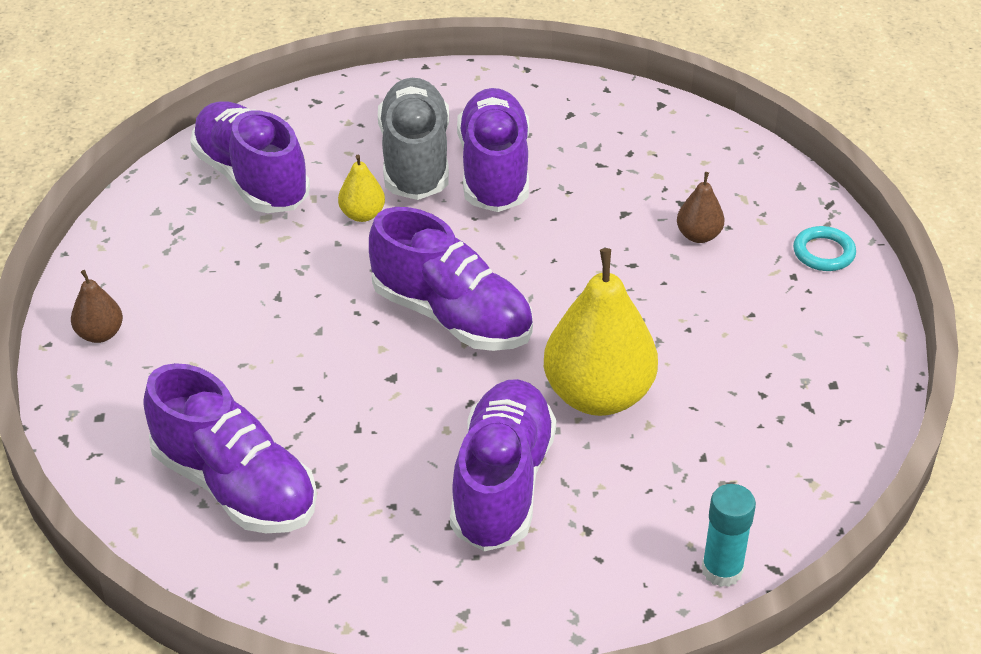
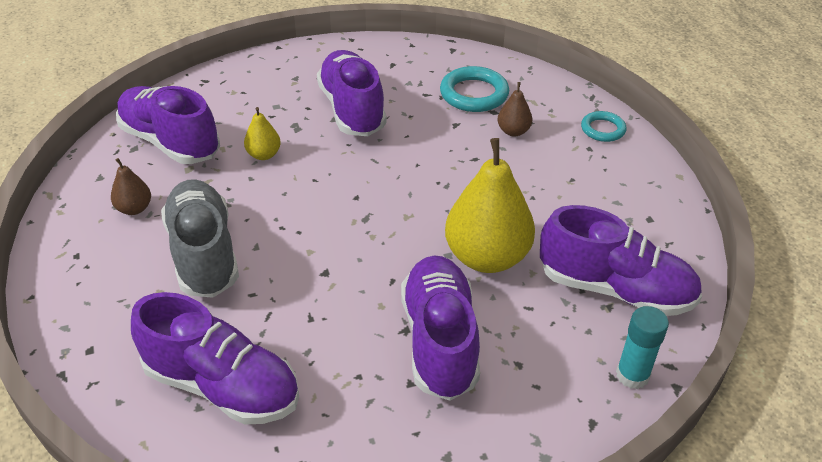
camera: 15 degrees left, 0 degrees up
brown pear [71,270,123,343] -> brown pear moved to [111,158,151,215]
purple shoe [369,207,533,351] -> purple shoe moved to [540,205,702,316]
grey shoe [378,78,449,200] -> grey shoe moved to [161,179,239,298]
none -> turquoise ring [440,66,509,112]

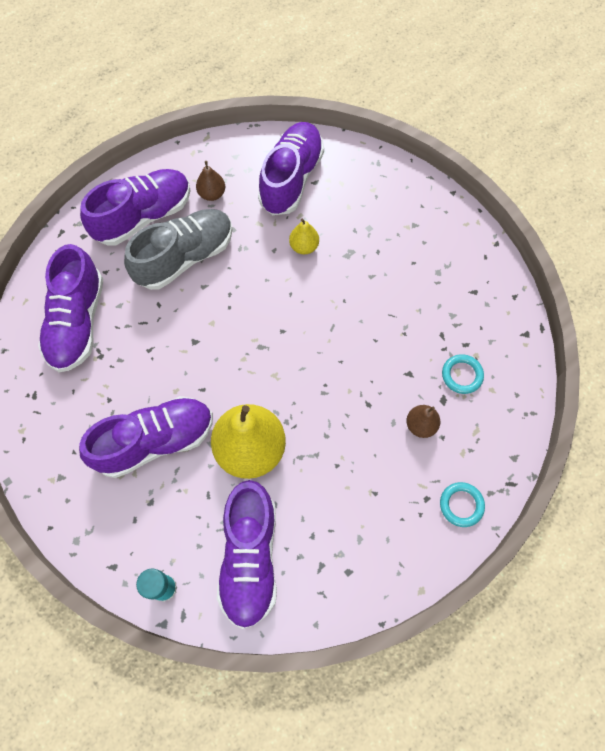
camera: 70 degrees right, 25 degrees up
purple shoe [317,50,387,136] -> purple shoe moved to [80,169,191,246]
turquoise ring [440,66,509,112] -> turquoise ring [442,354,484,394], size x0.62

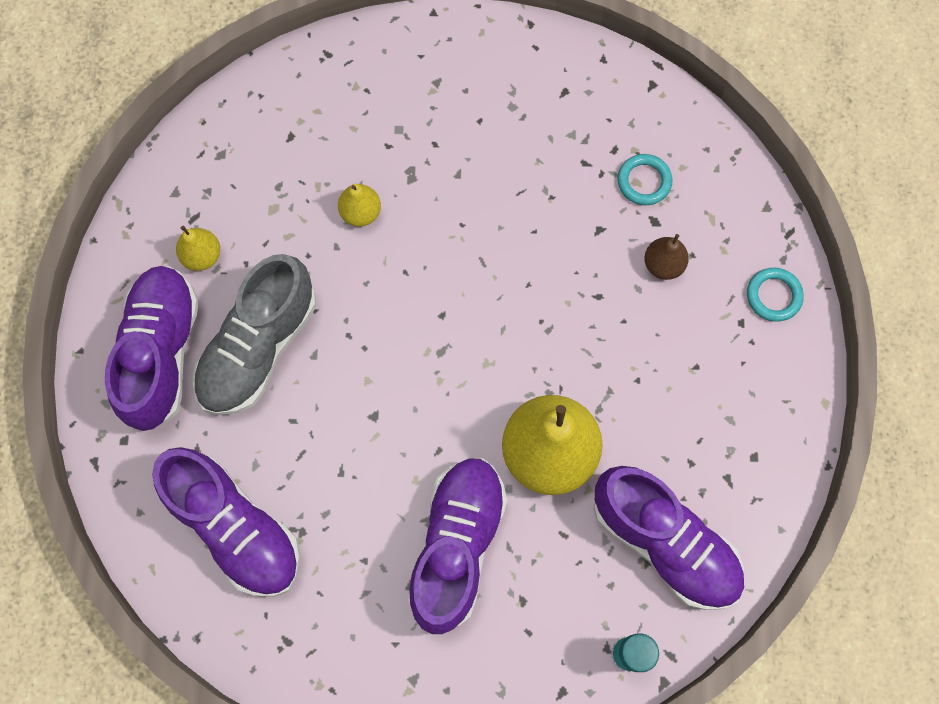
camera: 50 degrees left, 5 degrees up
grey shoe [124,209,233,290] -> grey shoe turned 150 degrees counterclockwise [193,254,316,415]
brown pear [196,161,225,201] -> yellow pear [176,226,220,271]
purple shoe [258,122,324,215] -> none

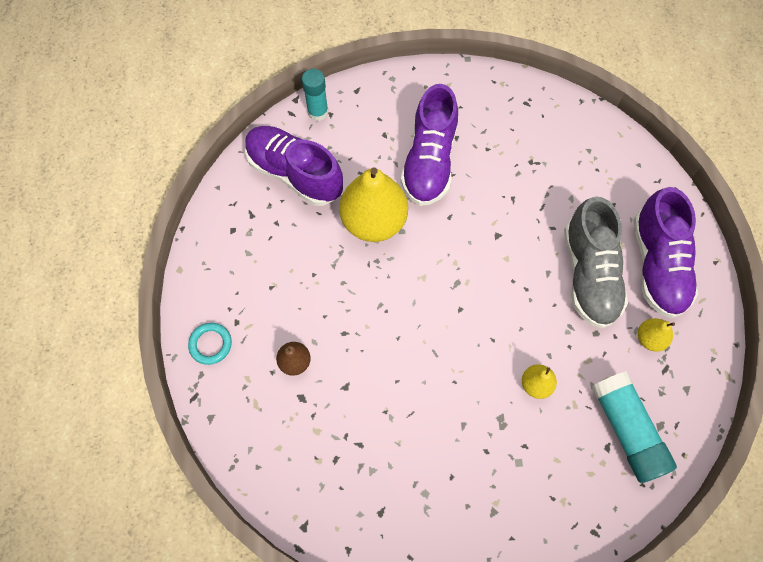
camera: 175 degrees right, 5 degrees down
purple shoe [152,447,300,597] -> none
grey shoe [193,254,316,415] -> grey shoe turned 150 degrees clockwise [564,196,628,329]
turquoise ring [617,154,672,205] -> none
none -> turquoise glue stick [591,371,677,483]

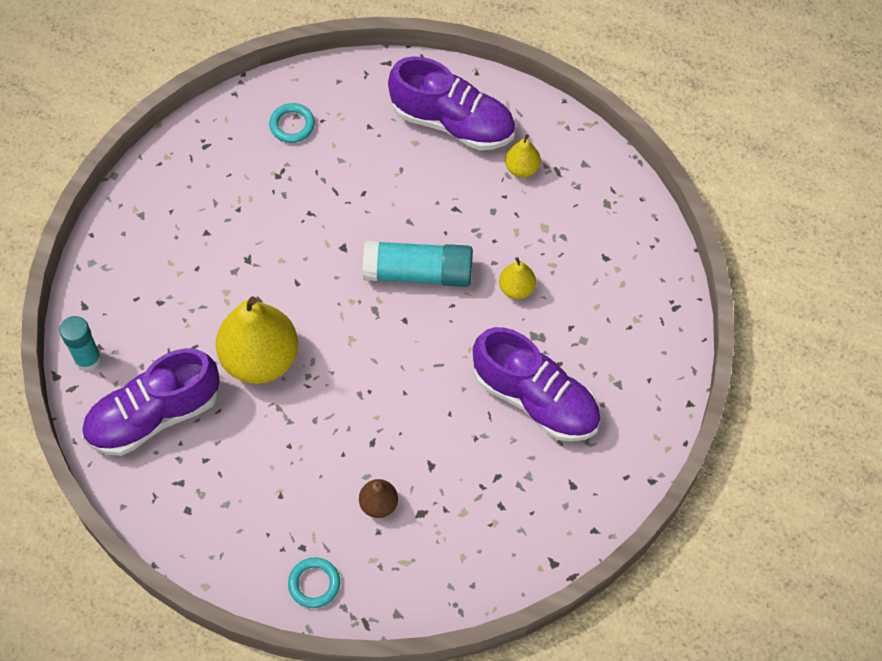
camera: 65 degrees left, 5 degrees down
purple shoe [401,84,458,206] -> purple shoe moved to [473,327,601,442]
grey shoe [564,196,628,329] -> none
turquoise glue stick [591,371,677,483] -> turquoise glue stick moved to [363,240,473,287]
none -> turquoise ring [269,103,315,143]

